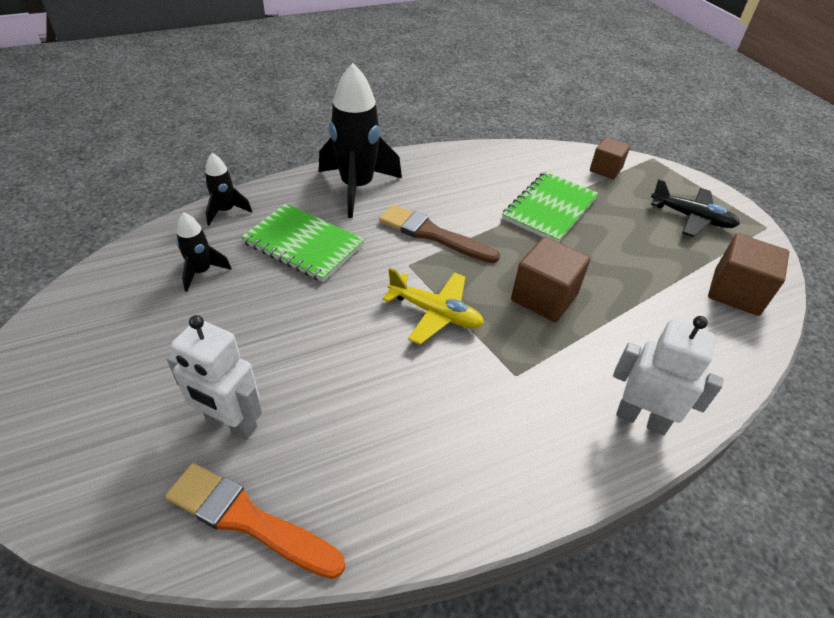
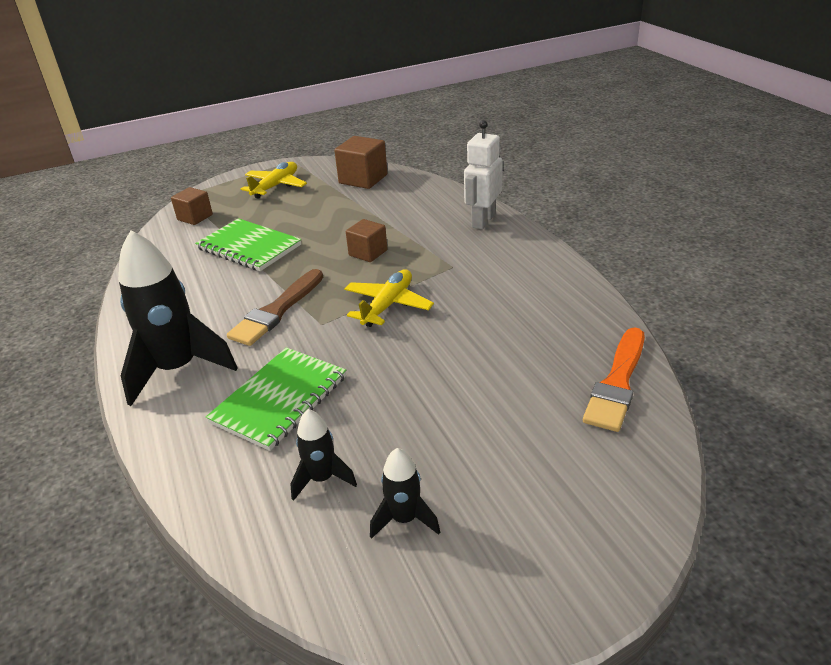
camera: 85 degrees left, 10 degrees down
white robot [166,315,262,440] -> none
black rocket [205,153,252,225] -> black rocket moved to [370,448,440,539]
brown cube [511,236,590,322] -> brown cube [346,219,388,262], size x0.65
black plane [651,179,740,237] -> yellow plane [241,162,307,199]

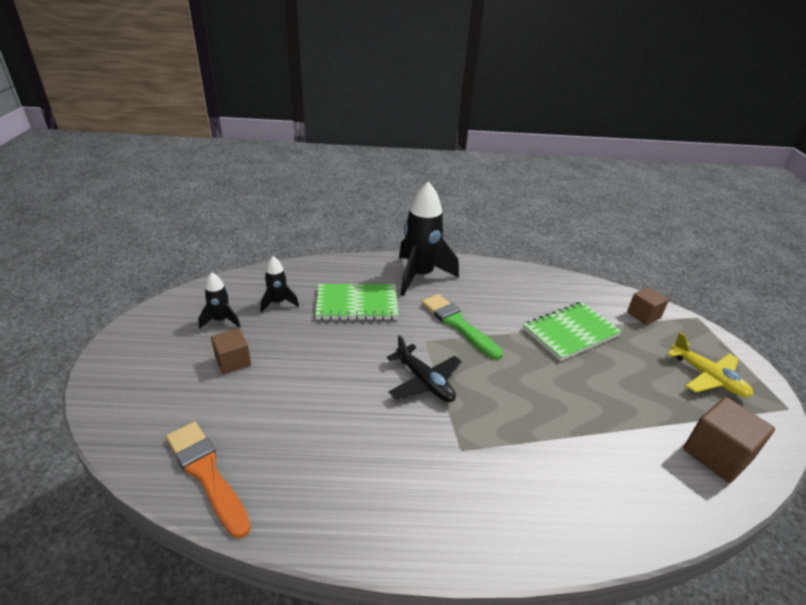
camera: 110 degrees right, 0 degrees up
green notebook [206,347,346,451] -> green notebook turned 60 degrees counterclockwise [315,284,398,320]
brown brush [227,269,323,346] -> green brush [422,294,503,360]
yellow plane [344,269,434,327] -> black plane [387,335,462,402]
brown cube [346,219,388,262] -> brown cube moved to [211,328,251,374]
white robot [464,120,503,229] -> none

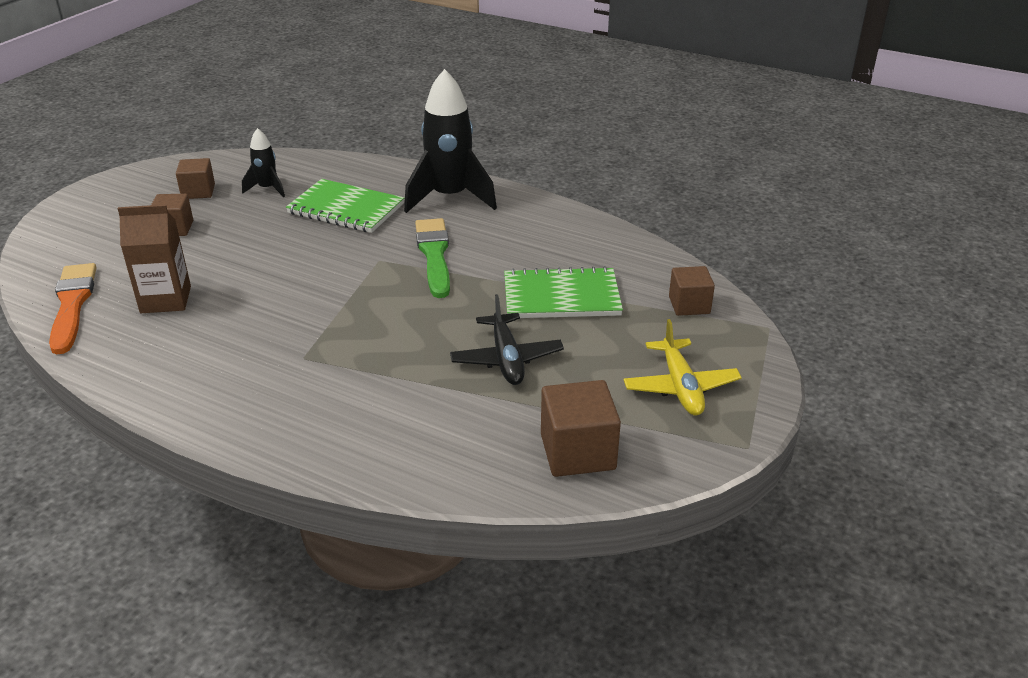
camera: 30 degrees right, 0 degrees up
black rocket [198,272,241,329] -> brown cube [176,158,215,199]
black plane [387,335,462,402] -> black plane moved to [450,294,564,385]
none -> brown carton [118,205,191,313]

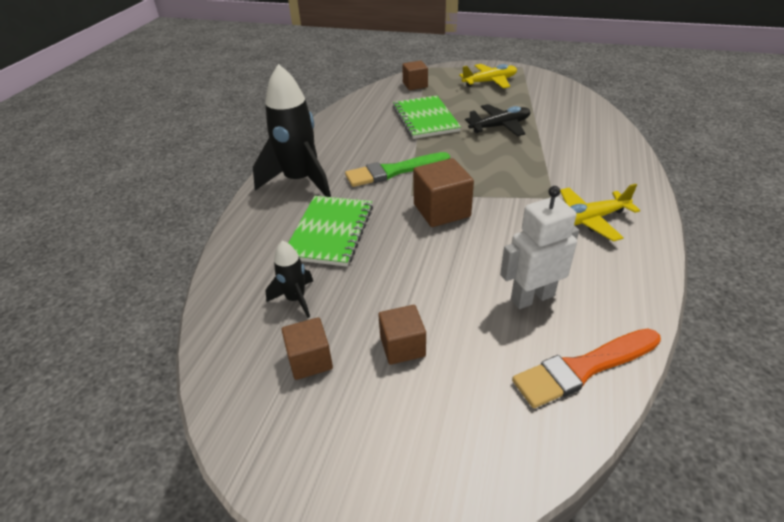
camera: 100 degrees left, 5 degrees up
brown carton [118,205,191,313] -> white robot [500,186,579,309]
brown cube [541,380,621,477] -> brown cube moved to [413,158,474,227]
none -> yellow plane [560,184,640,242]

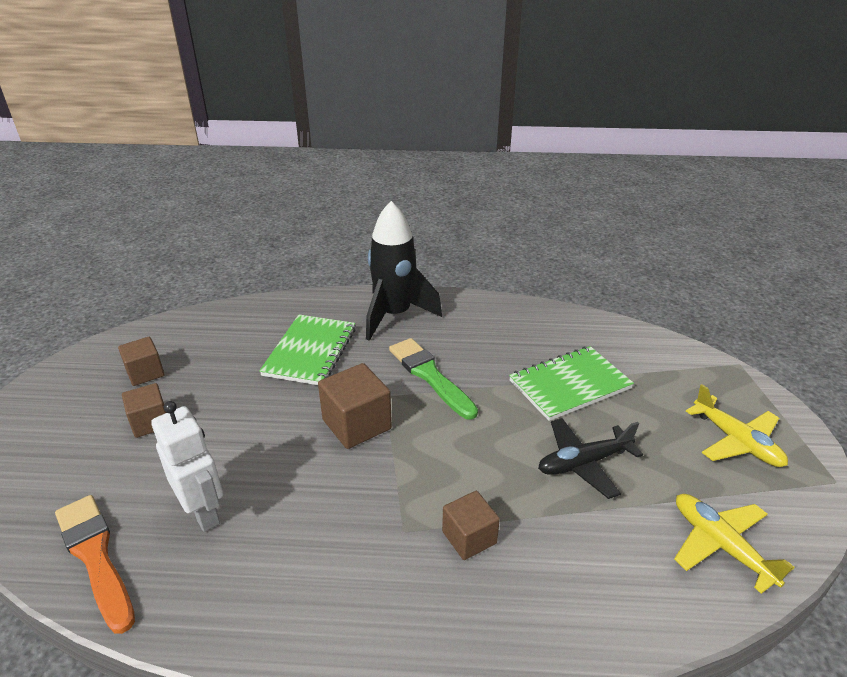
camera: 75 degrees right, 5 degrees down
black rocket [266,240,313,318] -> none
green notebook [289,196,373,267] -> green notebook turned 75 degrees counterclockwise [259,315,356,385]
brown cube [402,61,428,90] -> brown cube moved to [442,491,500,560]
black plane [465,104,530,136] -> black plane turned 105 degrees clockwise [538,418,643,499]
yellow plane [560,184,640,242] -> yellow plane moved to [674,494,795,594]

